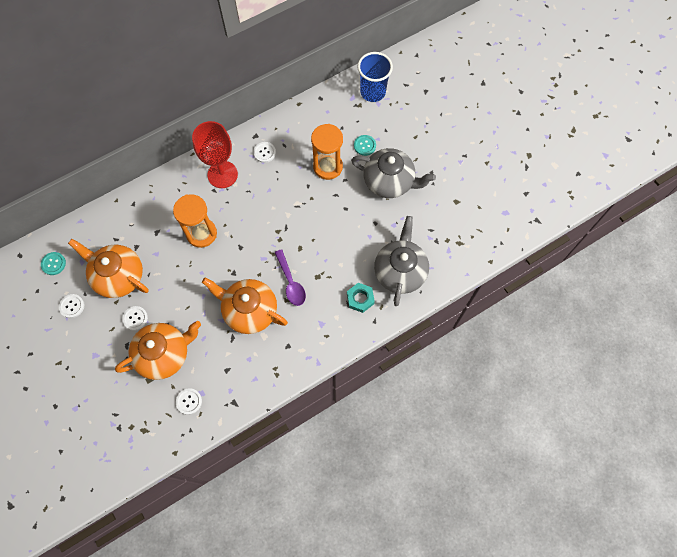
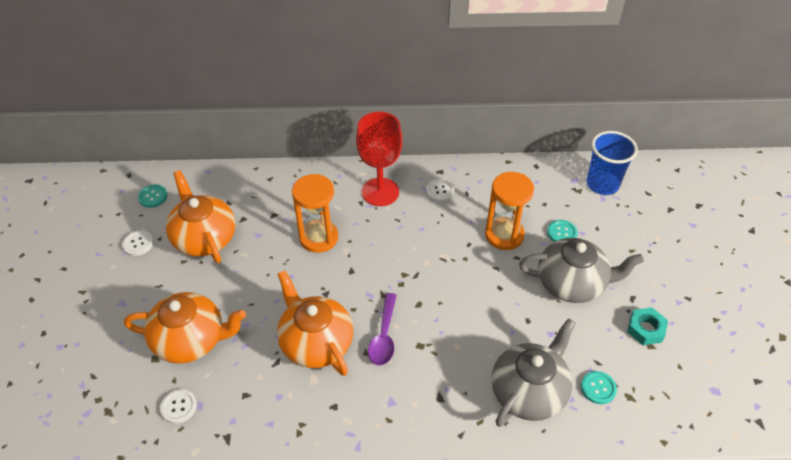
camera: 30 degrees right, 20 degrees down
white button [122,306,148,331] -> none
turquoise nut [347,283,375,313] -> turquoise nut moved to [627,307,668,345]
grey teapot [351,148,436,198] -> grey teapot turned 45 degrees counterclockwise [519,238,644,303]
none -> turquoise button [581,371,617,404]

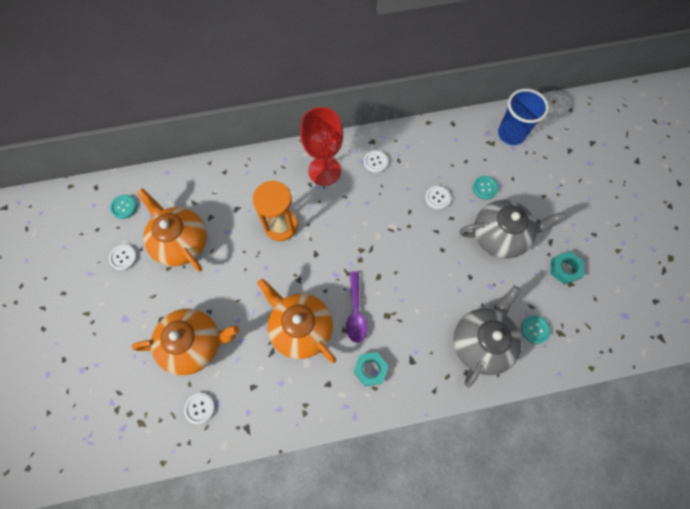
camera: 10 degrees left, 20 degrees up
orange hourglass [485,172,534,250] -> white button [425,186,451,210]
none -> turquoise nut [354,352,388,386]

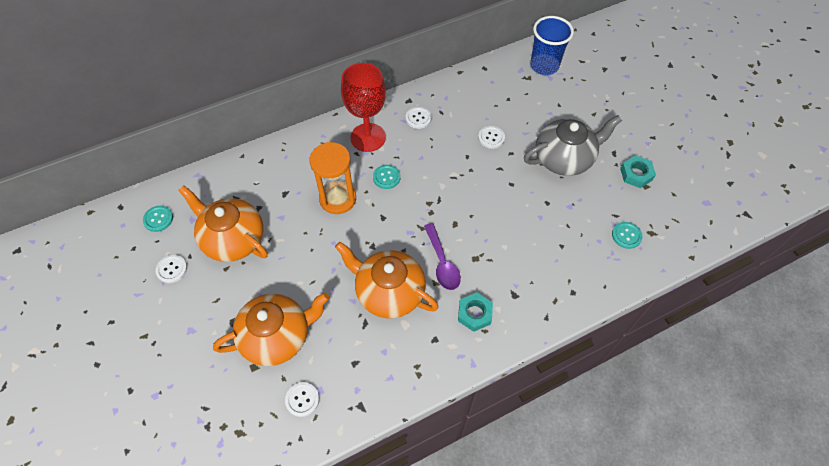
camera: 15 degrees left, 10 degrees down
grey teapot [454,286,522,388] -> none
turquoise button [473,176,499,200] -> turquoise button moved to [373,165,401,189]

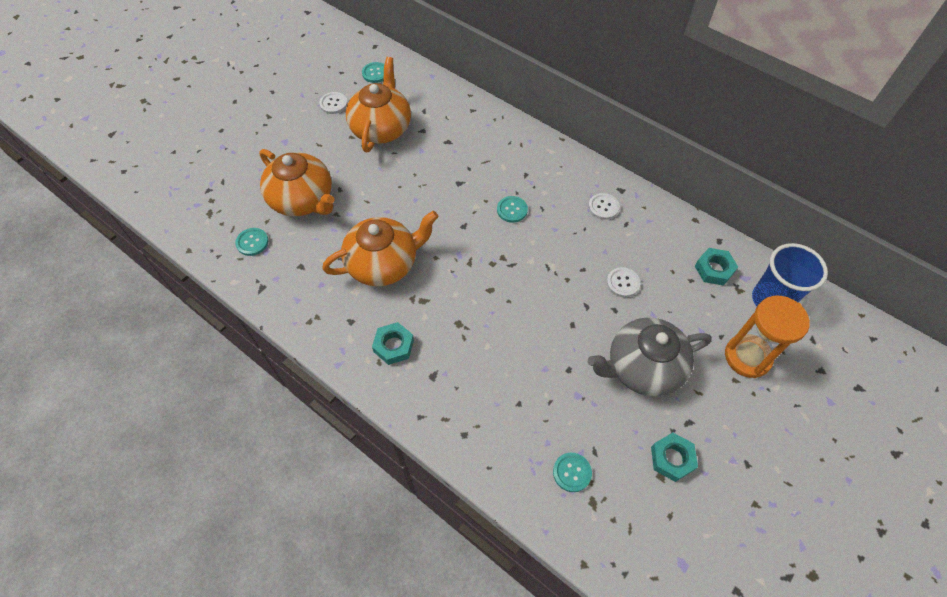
camera: 65 degrees right, 0 degrees up
white button [285,382,319,417] -> turquoise button [235,228,268,256]
orange hourglass [310,142,356,214] -> orange hourglass moved to [725,296,810,378]
orange teapot [335,242,439,318] -> orange teapot turned 60 degrees clockwise [322,211,438,286]
red goblet [341,63,386,152] -> none
purple spoon [424,223,461,290] -> none
grey teapot [524,115,622,176] -> grey teapot turned 120 degrees clockwise [588,317,712,397]
none -> turquoise nut [695,248,738,286]

